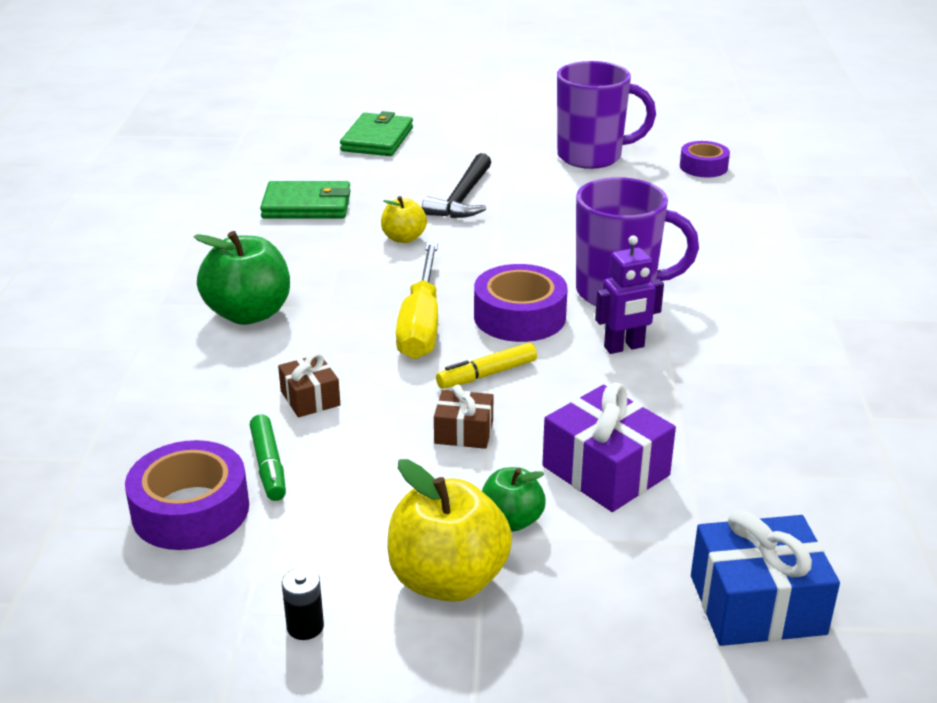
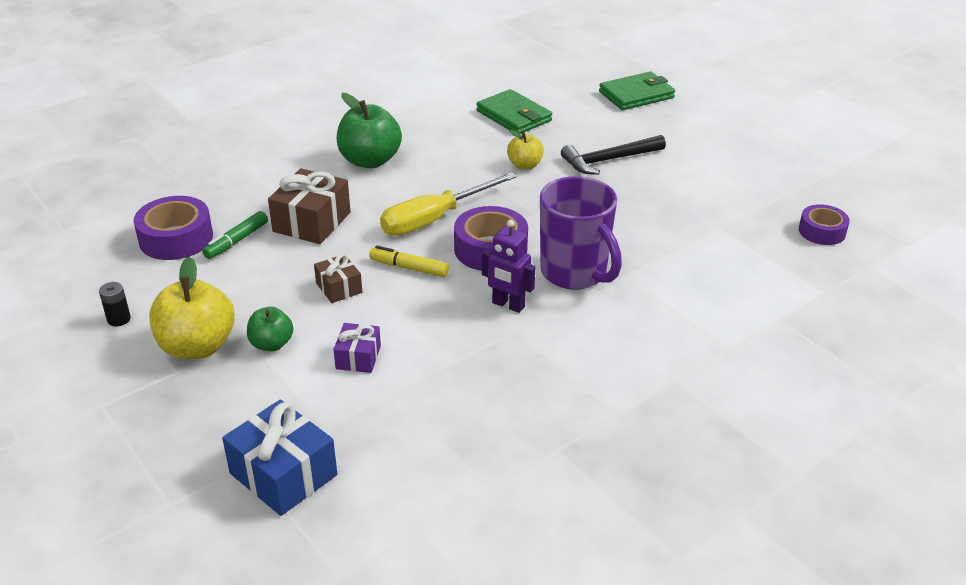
camera: 50 degrees right, 5 degrees up
brown gift [278,353,340,417] -> brown gift [268,168,351,244], size x1.75
purple gift [542,383,676,512] -> purple gift [333,323,381,373], size x0.57
purple mug [557,61,656,169] -> none

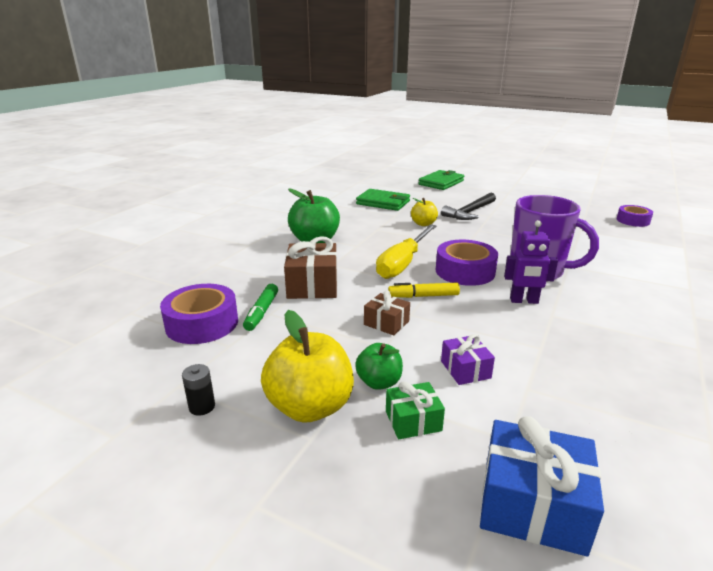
camera: 25 degrees left, 10 degrees down
none -> green gift [386,381,445,439]

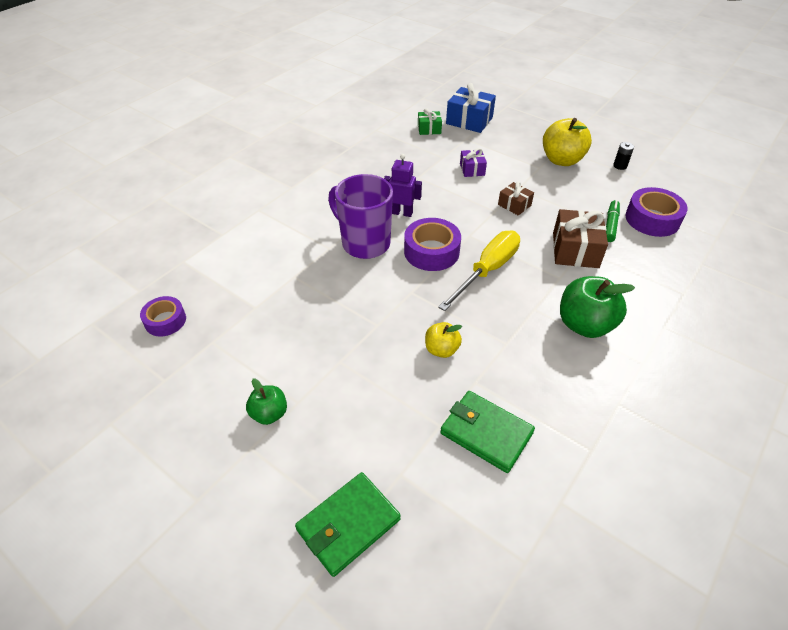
camera: 170 degrees left, 20 degrees up
green apple [355,343,403,390] -> green apple moved to [246,378,287,425]
green gift [386,381,445,439] -> green gift moved to [418,108,442,135]
yellow marker [388,283,460,298] -> none
black hammer [441,192,496,220] -> none

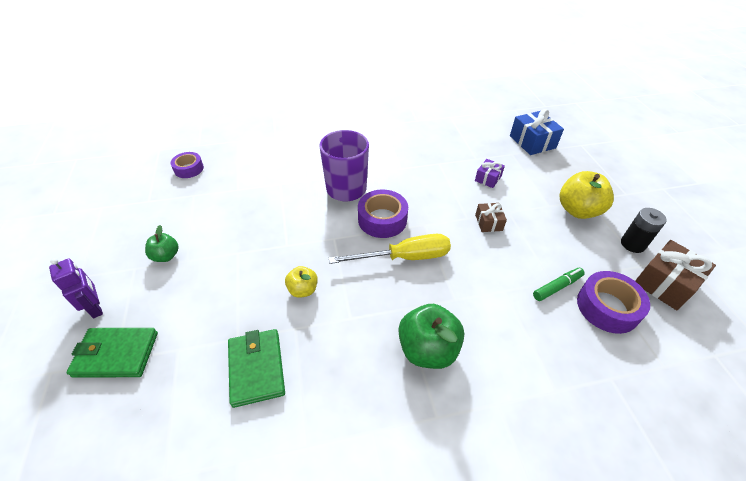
camera: 40 degrees right, 0 degrees up
purple robot [384,154,422,217] -> purple robot moved to [49,258,103,319]
green gift [418,108,442,135] -> none
brown gift [553,209,608,268] -> brown gift moved to [635,240,716,310]
black battery [613,142,634,170] -> black battery [621,208,667,253], size x1.59

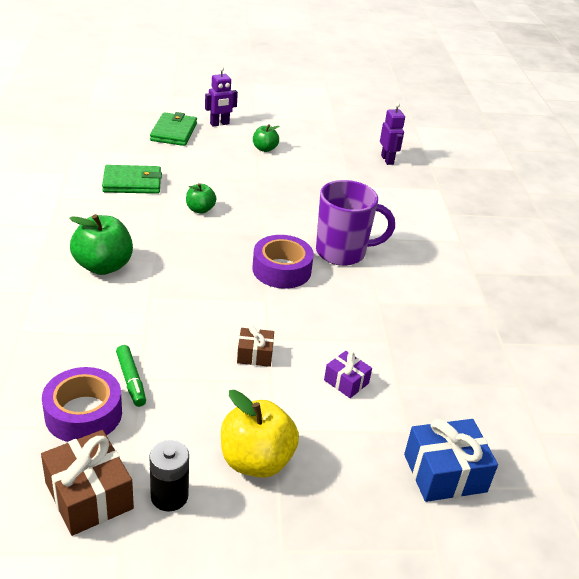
camera: 95 degrees right, 10 degrees down
purple tape [171,152,204,178] -> purple robot [380,103,405,165]
yellow apple [285,266,318,298] -> green apple [186,183,216,214]
yellow screwdriver [329,234,451,264] -> none

